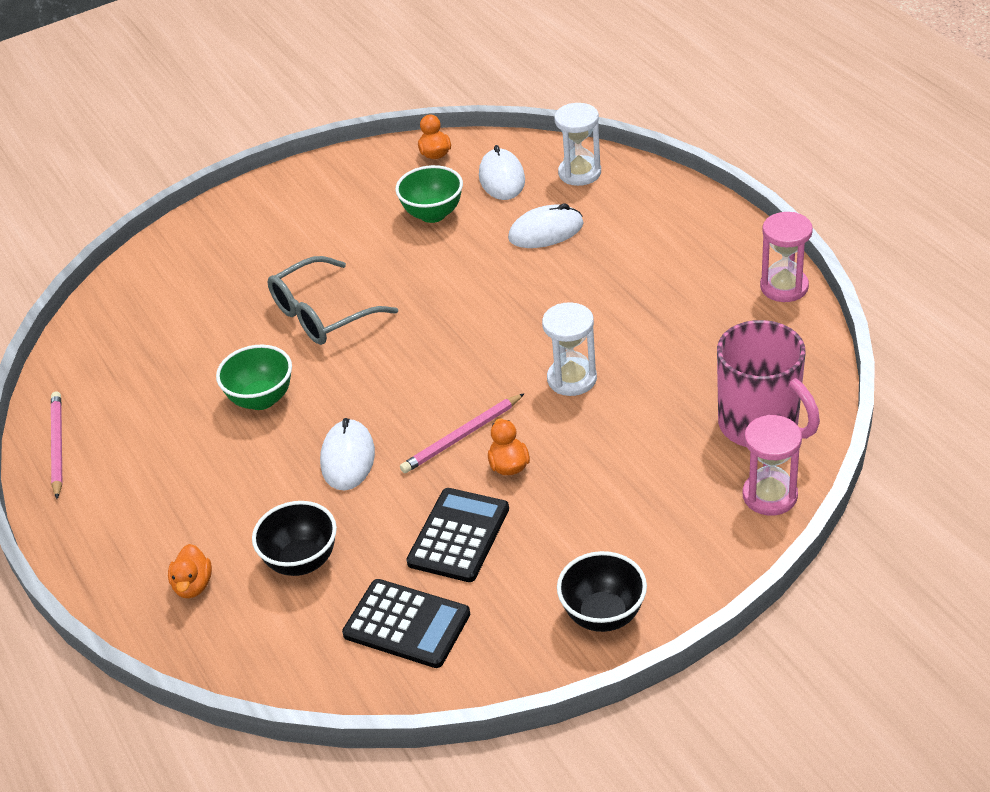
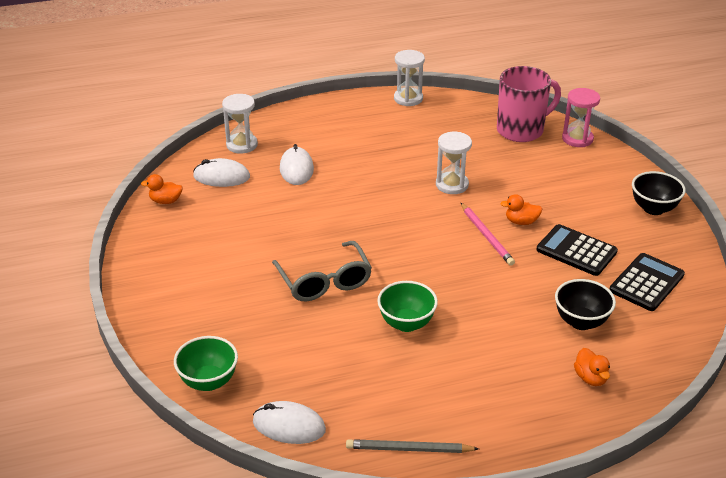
camera: 80 degrees left, 5 degrees down
pink pencil [51,392,62,499] -> grey pencil [346,439,479,453]
orange duck [168,544,212,598] -> orange duck turned 60 degrees clockwise [574,348,610,386]
white mouse [320,418,375,491] -> white mouse moved to [253,401,326,444]
green bowl [395,165,463,223] -> green bowl moved to [174,336,238,391]
pink hourglass [760,212,813,302] -> white hourglass [394,50,425,106]

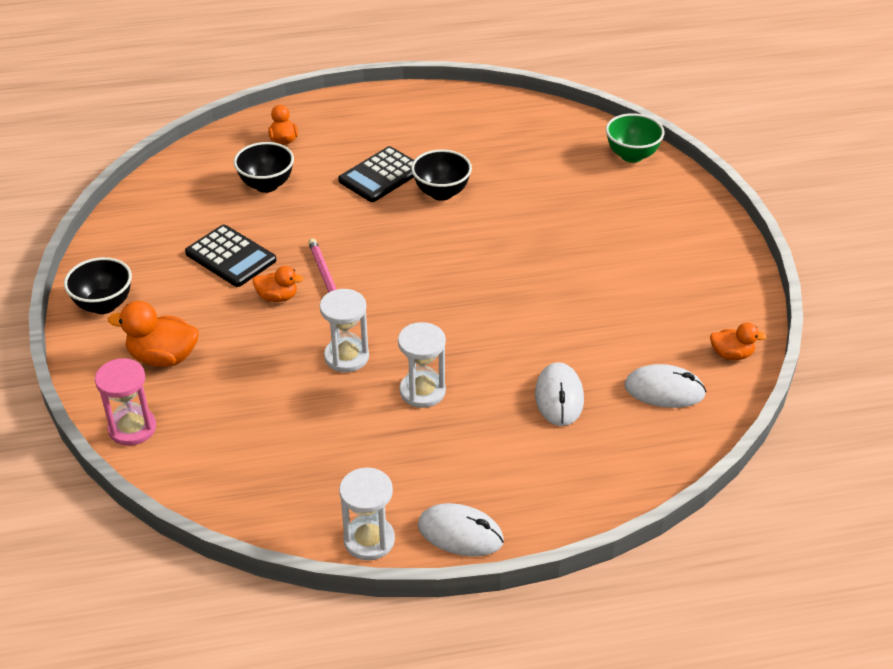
camera: 175 degrees left, 5 degrees up
white hourglass [222,94,258,154] -> white hourglass moved to [398,322,446,408]
white mouse [253,401,326,444] -> white mouse moved to [418,503,504,557]
grey glasses [272,241,372,301] -> none
grey pencil [346,439,479,453] -> none
green bowl [377,281,438,332] -> black bowl [411,149,472,201]
pink mug [497,66,561,142] -> none
black calculator [609,253,685,311] -> black calculator moved to [338,146,414,202]
none -> orange duck [108,301,199,367]

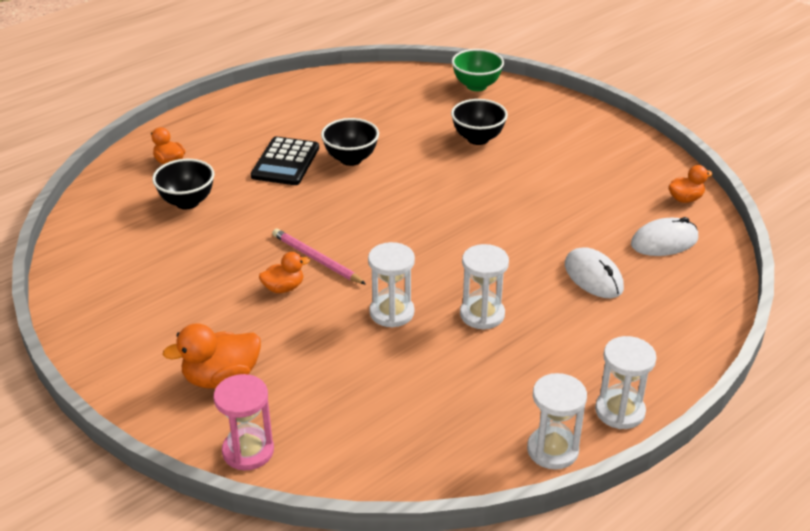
camera: 30 degrees left, 5 degrees down
black bowl [64,257,132,314] -> black bowl moved to [451,99,508,145]
black calculator [185,225,276,287] -> none
white mouse [418,503,504,557] -> white hourglass [595,336,657,429]

